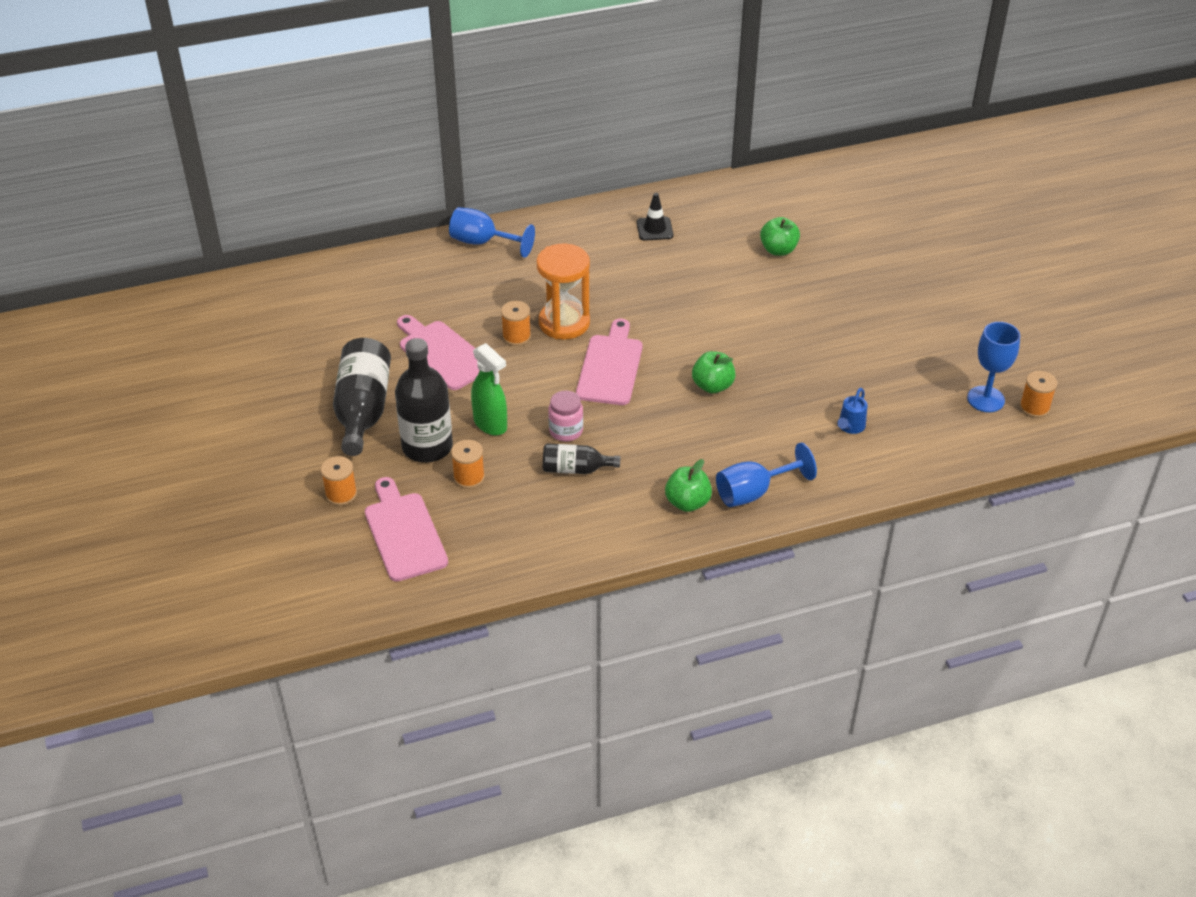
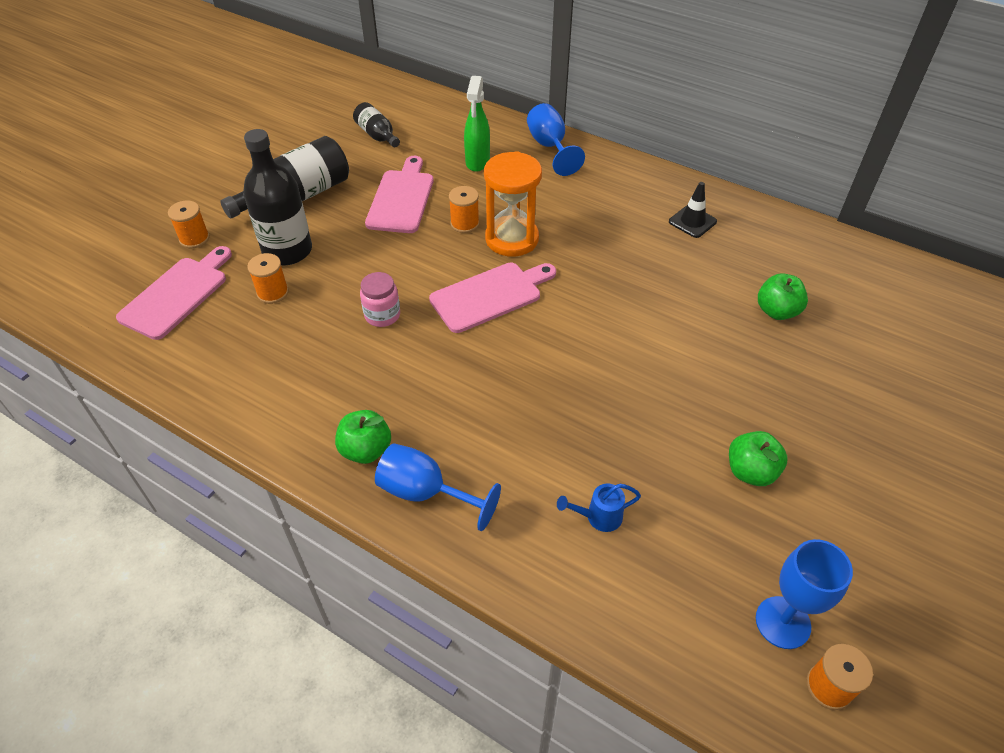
camera: 50 degrees right, 5 degrees up
green spray bottle [471,343,507,435] -> green spray bottle moved to [464,76,490,172]
black bottle [543,443,620,474] -> black bottle moved to [353,102,400,147]
green apple [692,351,736,393] -> green apple moved to [729,431,788,486]

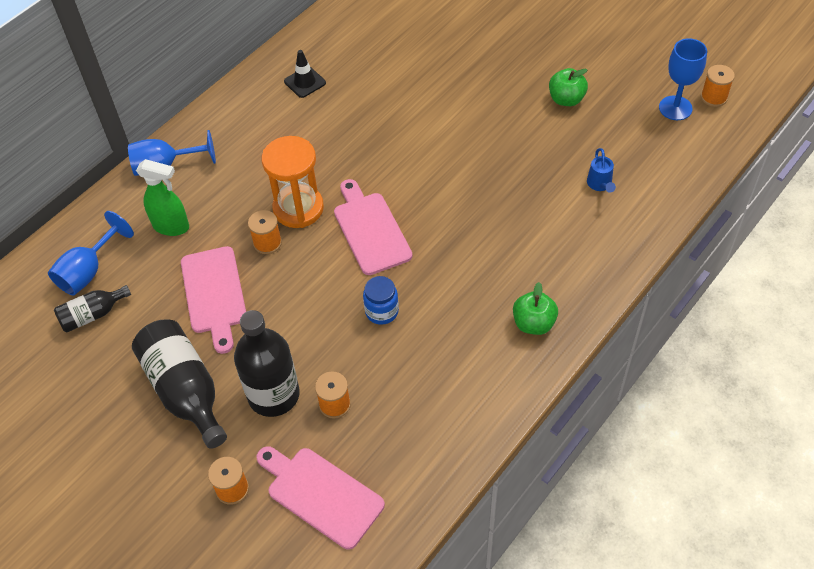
camera: 80 degrees left, 5 degrees up
pink jar [360,272,400,327] -> blue jar [363,276,399,325]
pink cutting board [365,156,434,233] -> pink cutting board turned 120 degrees counterclockwise [181,246,246,354]
blue goblet [375,443,501,531] -> blue goblet moved to [48,211,134,296]
green apple [758,273,808,320] -> none

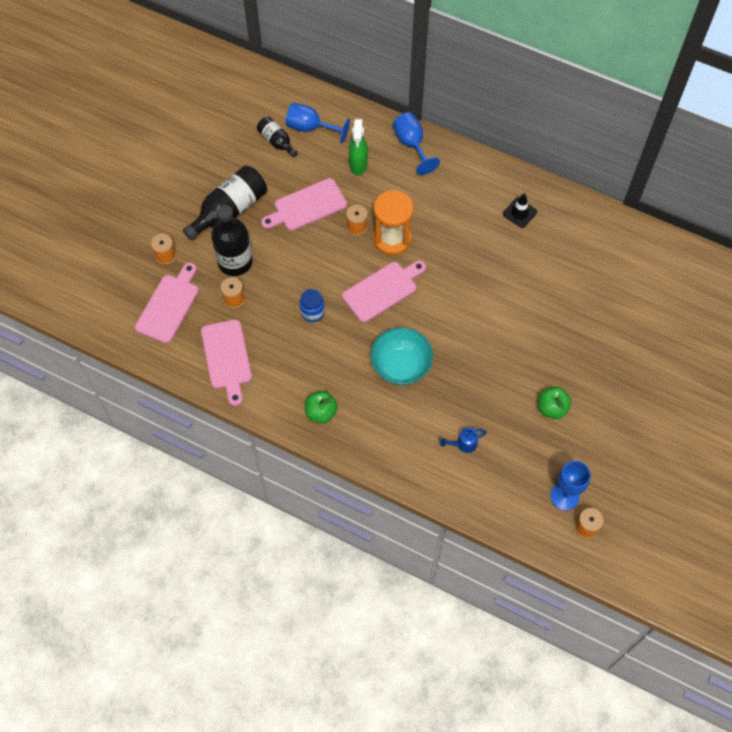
camera: 75 degrees right, 10 degrees up
none -> pink cutting board [201,319,252,406]
none -> turquoise bowl [370,327,433,385]

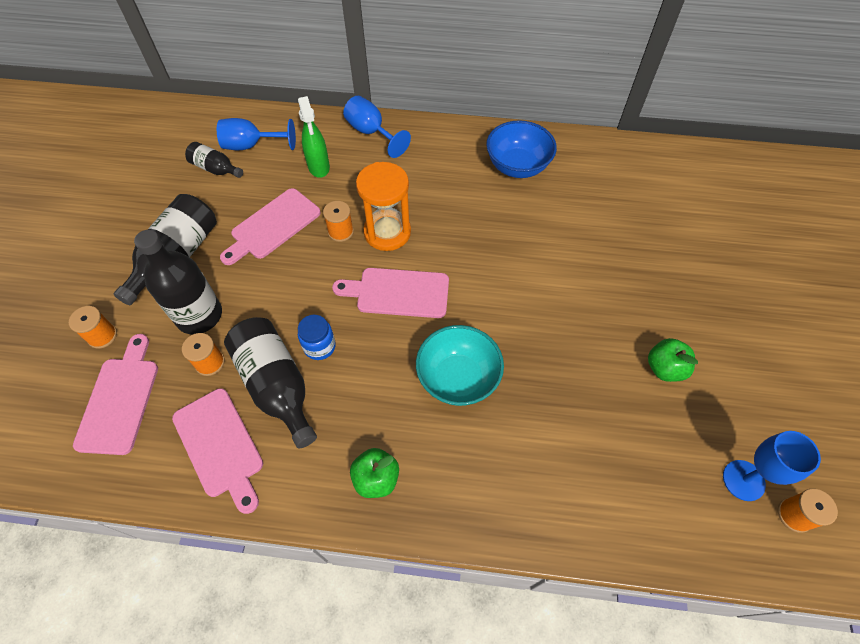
camera: 20 degrees left, 5 degrees down
pink cutting board [342,261,426,323] -> pink cutting board turned 120 degrees counterclockwise [332,268,449,318]
blue watering can [440,427,487,453] -> none
black traffic cone [503,193,537,228] -> blue bowl [486,120,557,178]
none -> black bottle [224,317,317,448]

